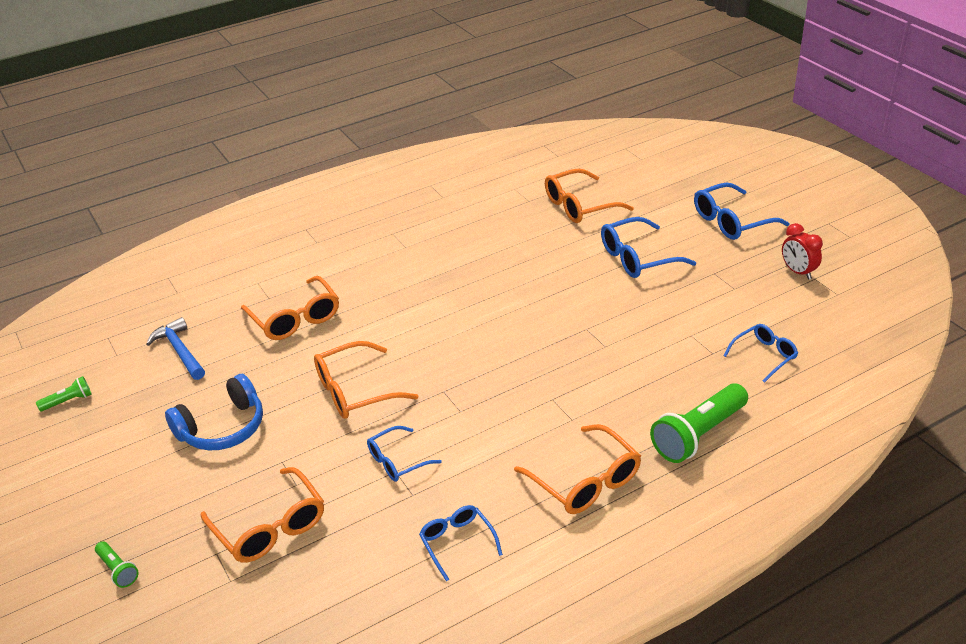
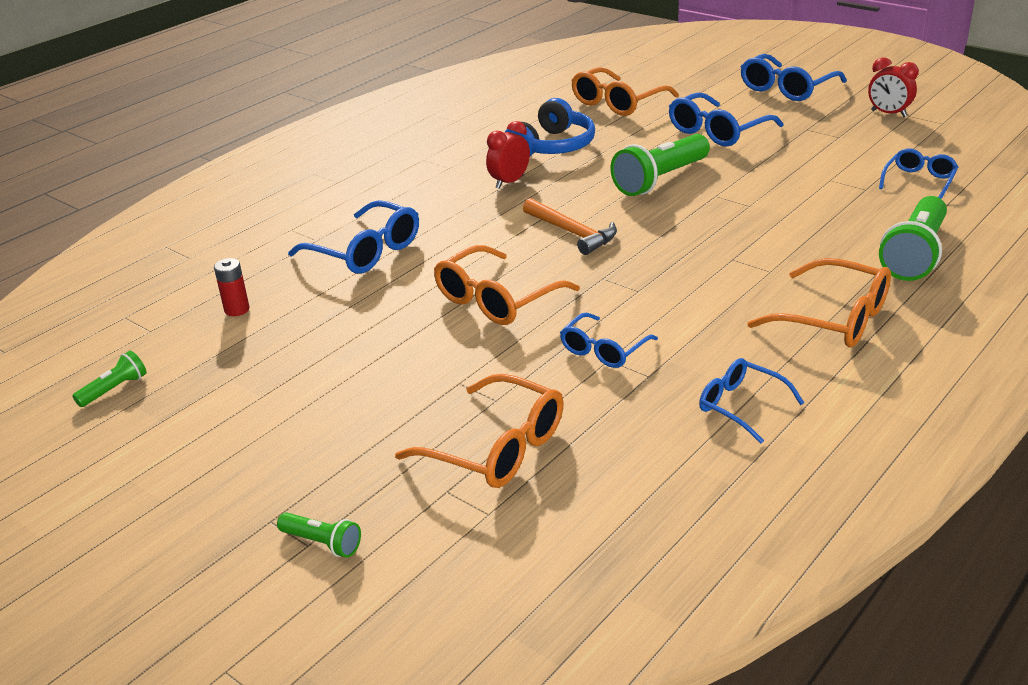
camera: 20 degrees left, 5 degrees down
blue hammer [146,317,205,380] -> red battery [214,258,249,316]
blue headphones [165,374,263,451] -> blue headphones moved to [505,98,595,156]
orange glasses [241,276,339,340] -> blue glasses [288,200,419,274]
none -> red clock [486,121,530,189]
none -> orange hammer [523,198,617,255]
none -> green flashlight [610,134,710,196]

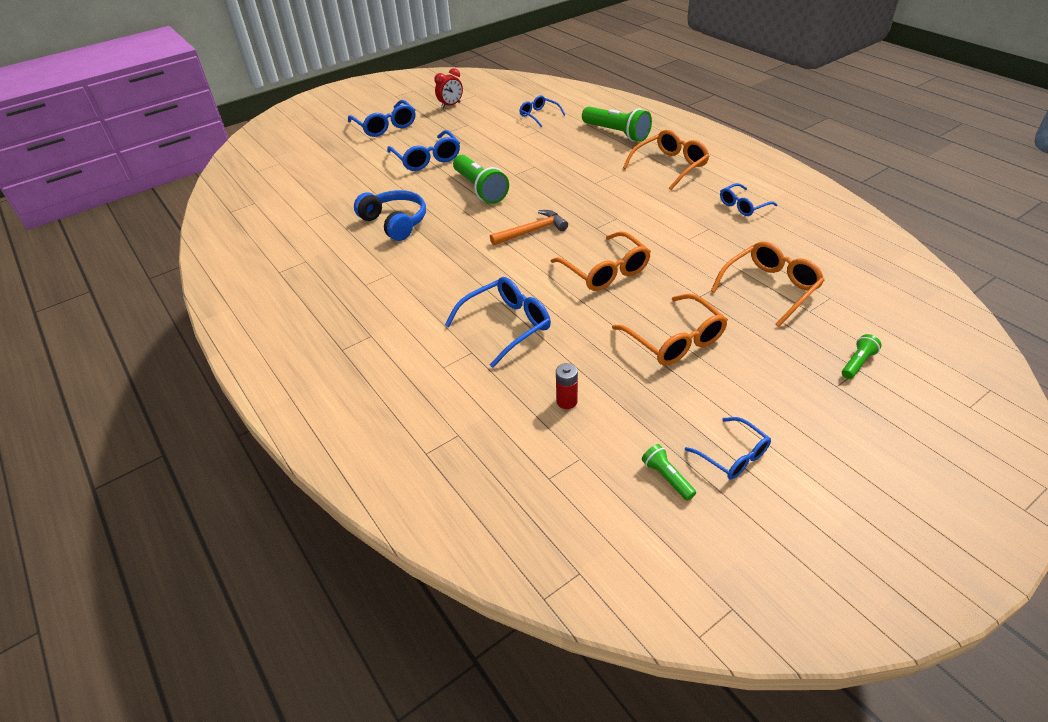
camera: 75 degrees left, 10 degrees up
red clock [486,121,530,189] -> none
blue glasses [560,313,658,368] -> blue glasses moved to [685,417,771,479]
orange glasses [571,67,679,116] -> orange glasses moved to [612,294,728,366]

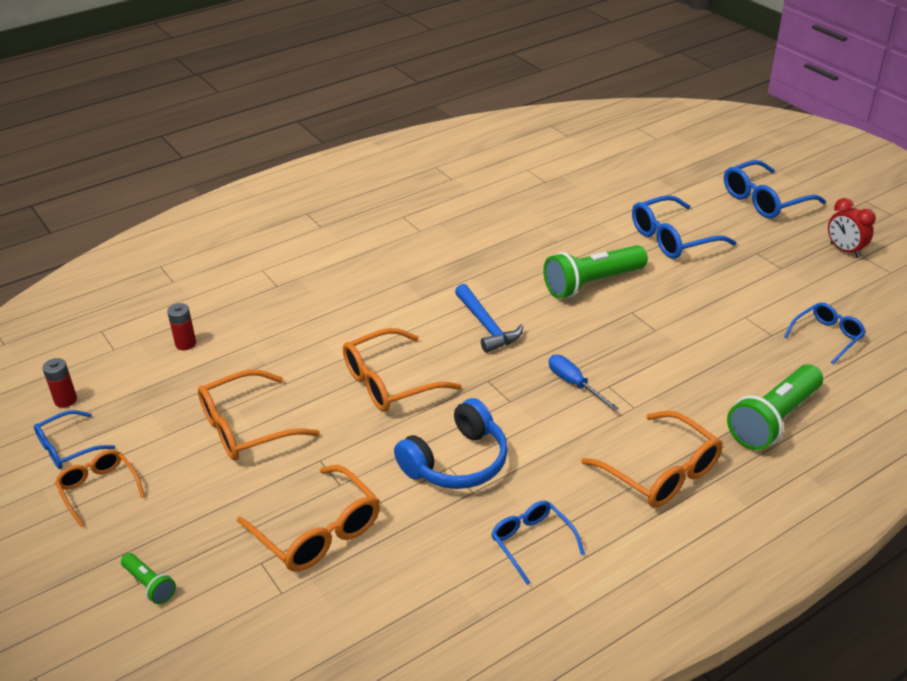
camera: 90 degrees right, 5 degrees down
blue headphones [354,190,426,241] -> blue headphones moved to [394,398,508,489]
blue glasses [445,277,551,368] -> none
orange hammer [490,210,568,246] -> blue hammer [455,284,523,353]
green flashlight [642,444,696,501] -> red battery [42,358,77,408]
none -> orange glasses [55,450,145,527]
none -> blue screwdriver [549,355,618,411]

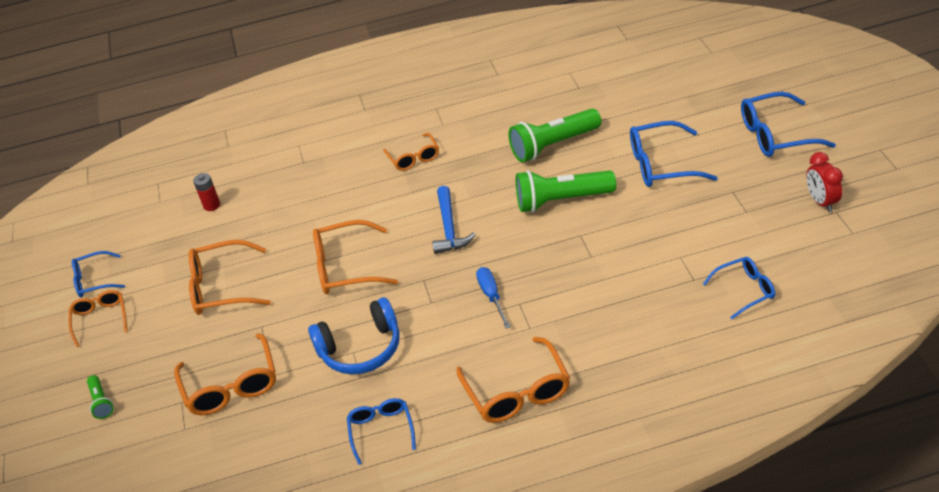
camera: 25 degrees right, 5 degrees up
red battery [42,358,77,408] -> none
green flashlight [727,364,823,450] -> green flashlight moved to [508,109,601,162]
none -> orange glasses [383,133,439,171]

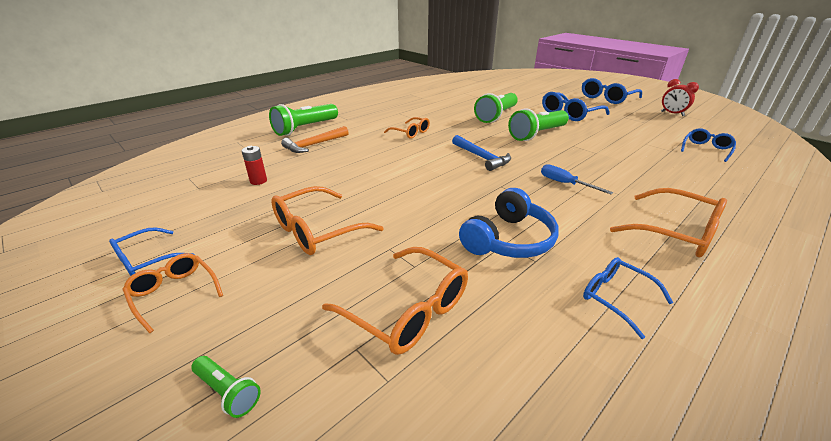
camera: 35 degrees left, 10 degrees down
orange glasses [313,220,398,294] -> none
none -> green flashlight [269,104,338,136]
none -> orange hammer [281,126,349,153]

